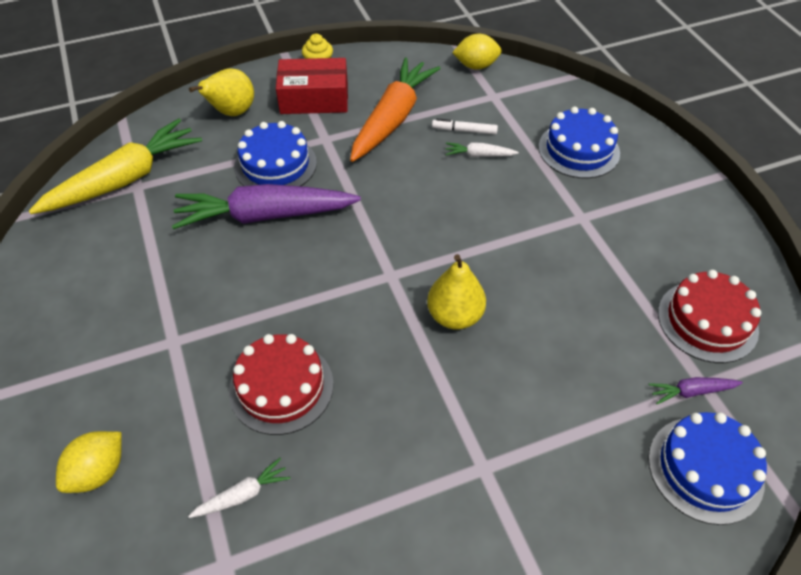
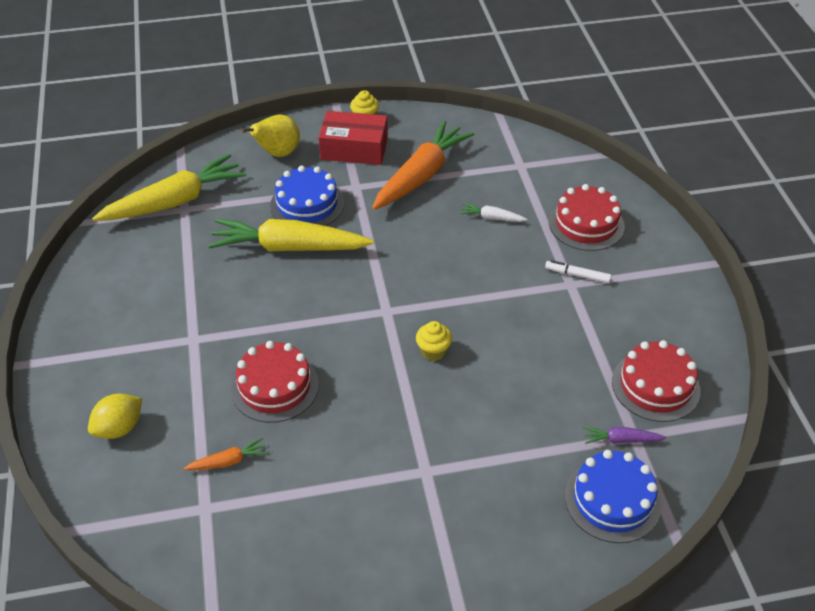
camera: 10 degrees right, 5 degrees down
purple carrot [172,184,361,229] -> yellow carrot [208,219,374,251]
white carrot [188,458,291,518] -> orange carrot [184,438,268,470]
yellow pear [427,254,486,330] -> yellow cupcake [416,321,452,361]
white marker [432,118,498,134] -> white marker moved to [545,260,611,283]
yellow lemon [452,34,502,70] -> none
blue cake [538,107,620,179] -> red cake [549,184,625,251]

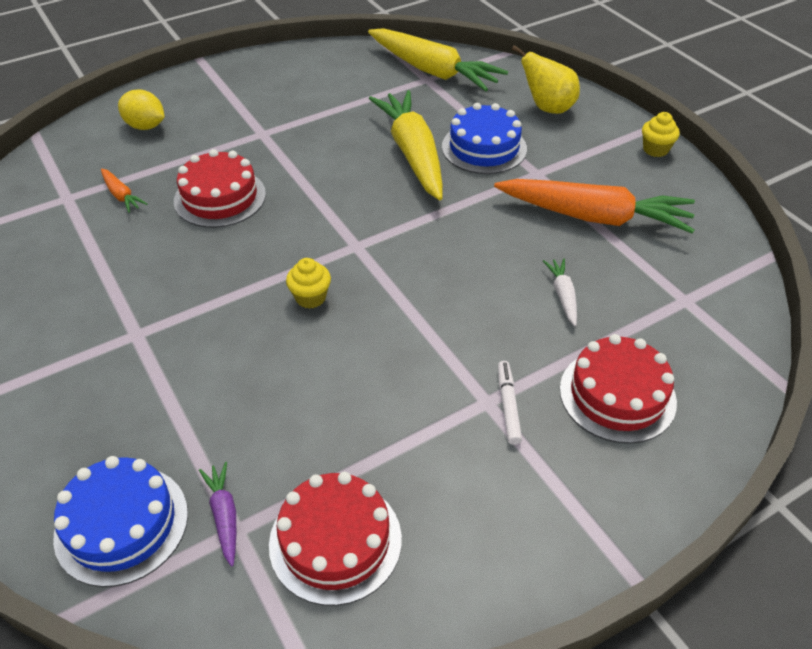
camera: 70 degrees right, 0 degrees up
red box [319,111,388,165] -> none

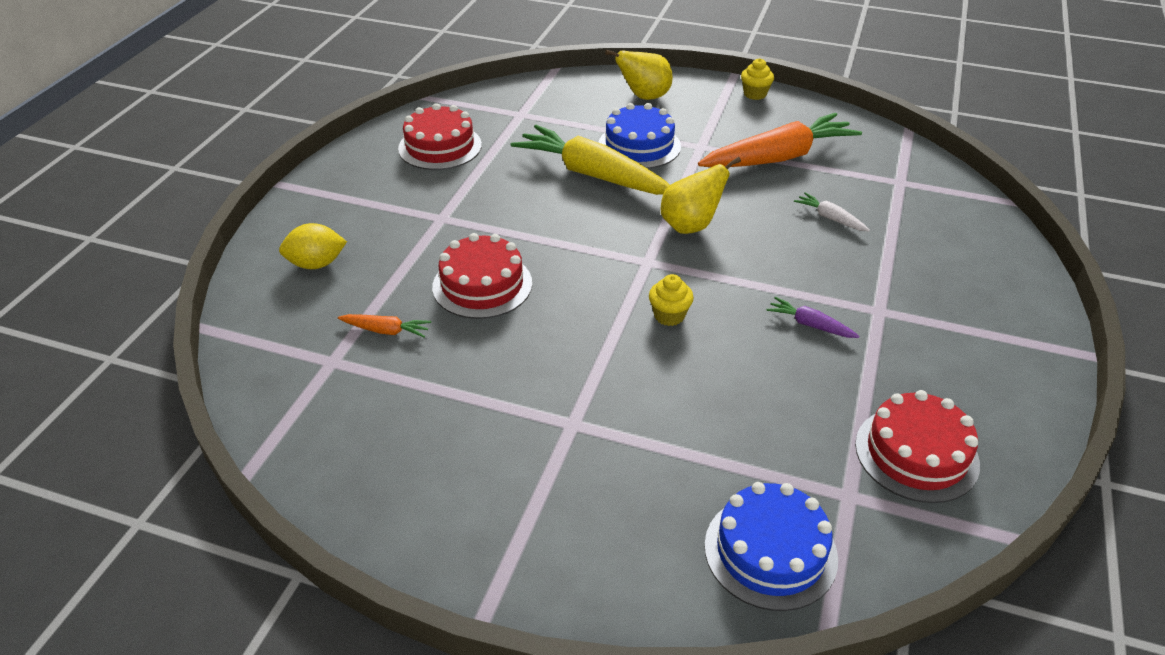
camera: 40 degrees left, 5 degrees down
purple carrot [199,462,236,567] -> purple carrot moved to [766,297,860,338]
yellow carrot [368,28,508,91] -> none
white marker [498,361,522,445] -> none
red cake [560,334,677,444] -> red cake moved to [398,103,482,170]
none -> yellow pear [661,157,741,234]

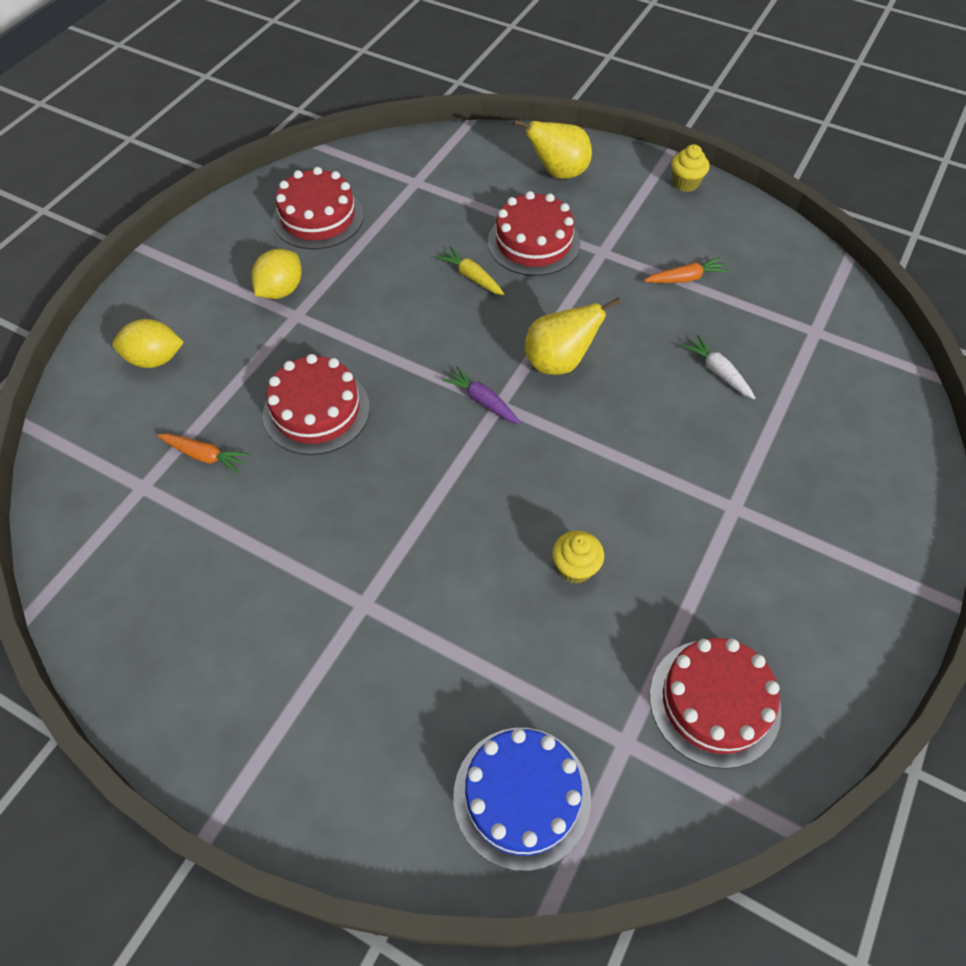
camera: 10 degrees right, 15 degrees up
yellow carrot [510,125,670,195] -> yellow carrot [436,246,505,296], size x0.43
blue cake [598,103,681,169] -> red cake [488,191,580,276]
yellow cupcake [649,274,694,326] -> yellow cupcake moved to [552,531,604,583]
orange carrot [698,113,862,167] -> orange carrot [644,257,729,283], size x0.43
purple carrot [766,297,860,338] -> purple carrot moved to [442,366,521,424]
none -> yellow lemon [251,249,302,299]

